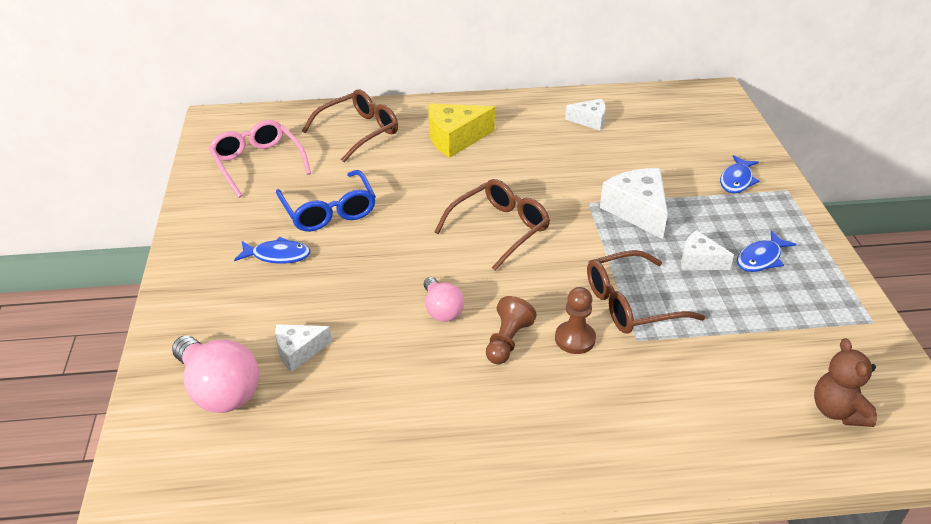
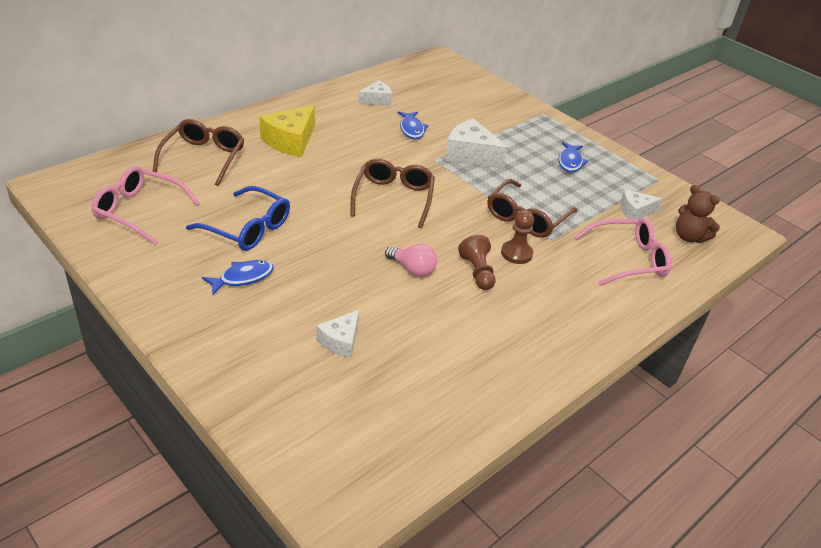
camera: 40 degrees left, 0 degrees up
pink light bulb [172,336,259,413] -> none
white cheese [681,230,734,270] -> white cheese moved to [620,189,662,219]
blue fish [720,155,760,193] -> blue fish moved to [397,111,429,140]
none -> pink glasses [574,218,672,286]

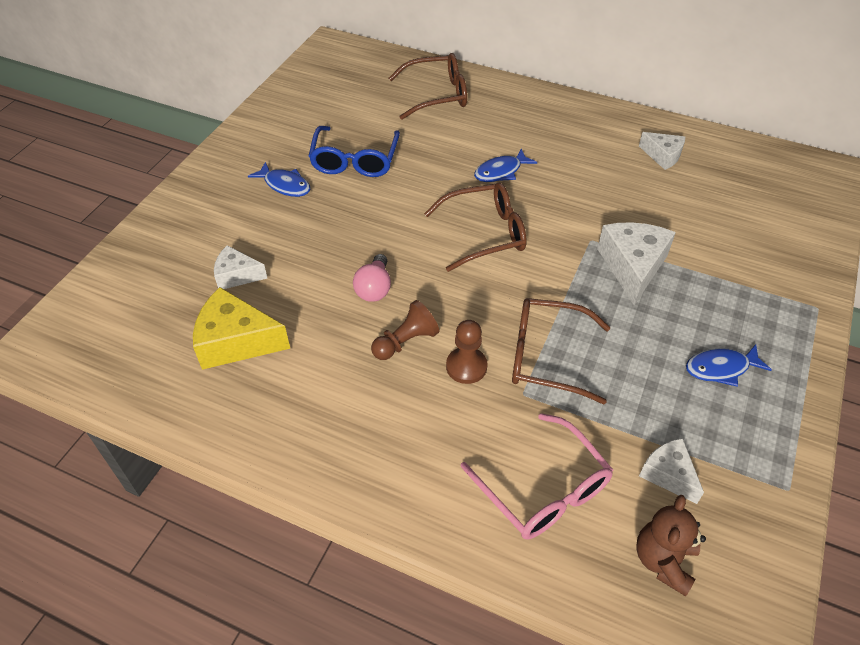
camera: 70 degrees right, 10 degrees up
pink glasses [91,166,200,244] -> none
yellow cheese [259,105,315,157] -> yellow cheese moved to [193,287,290,370]
blue fish [397,111,429,140] -> blue fish moved to [474,149,537,182]

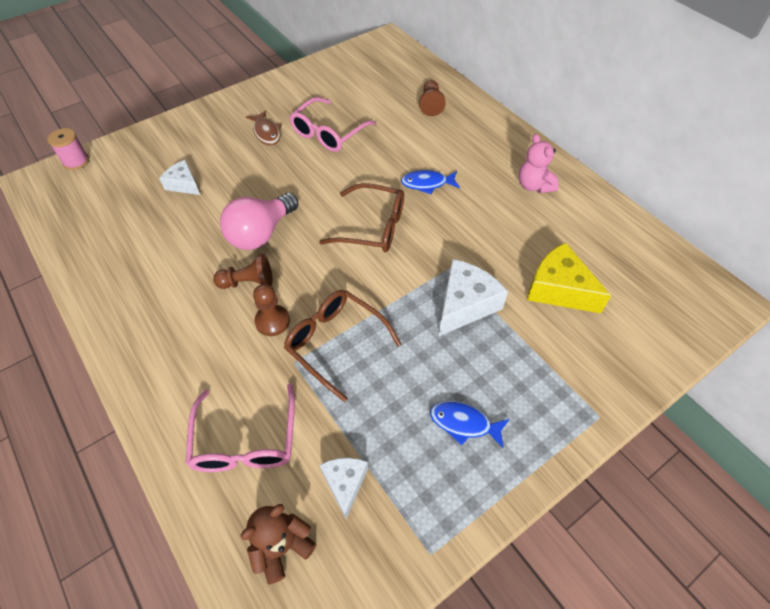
camera: 30 degrees right, 5 degrees up
yellow cheese [193,287,290,370] -> yellow cheese moved to [527,243,611,313]
blue fish [248,162,310,197] -> brown fish [246,111,282,145]
blue glasses [309,126,400,177] -> pink glasses [289,97,376,152]
pink light bulb [353,254,391,302] -> pink light bulb [220,193,299,250], size x1.66
brown glasses [389,53,467,120] -> brown pawn [419,80,446,116]
white cheese [639,132,685,170] -> none
none -> pink spool [48,128,89,170]
none -> pink teddy bear [519,134,559,193]

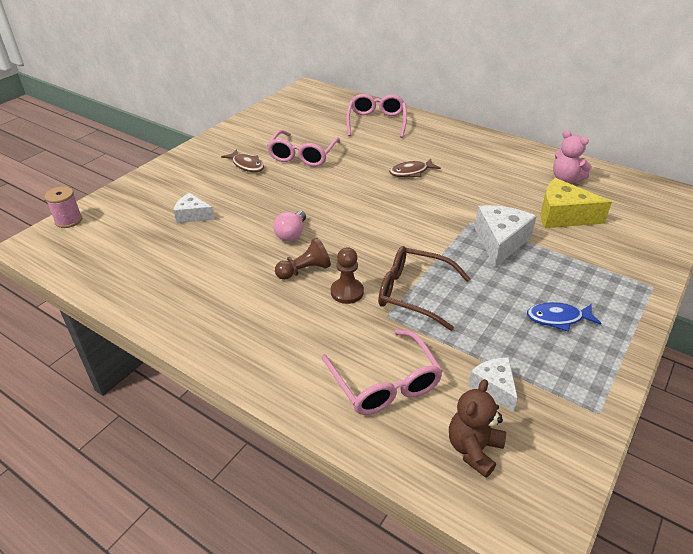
camera: 20 degrees left, 15 degrees down
pink light bulb [220,193,299,250] -> pink light bulb [273,211,306,241], size x0.60
brown glasses [319,183,404,252] -> none
blue fish [401,170,460,194] -> brown fish [389,158,441,177]
brown pawn [419,80,446,116] -> pink glasses [346,94,407,138]
pink teddy bear [519,134,559,193] -> pink teddy bear moved to [553,130,592,183]

